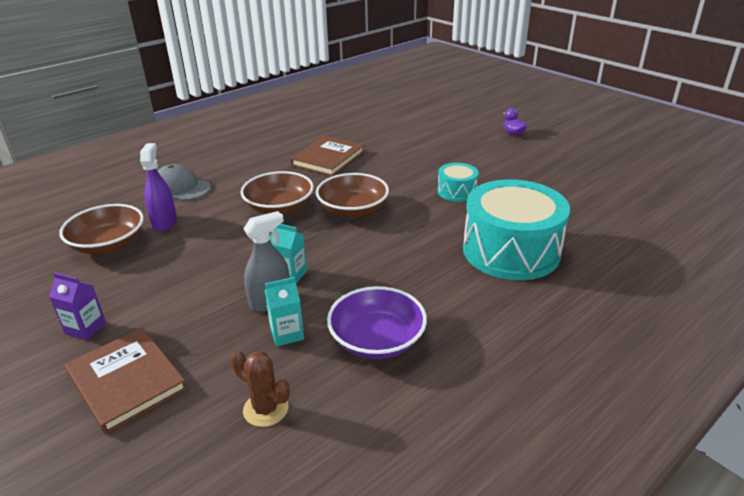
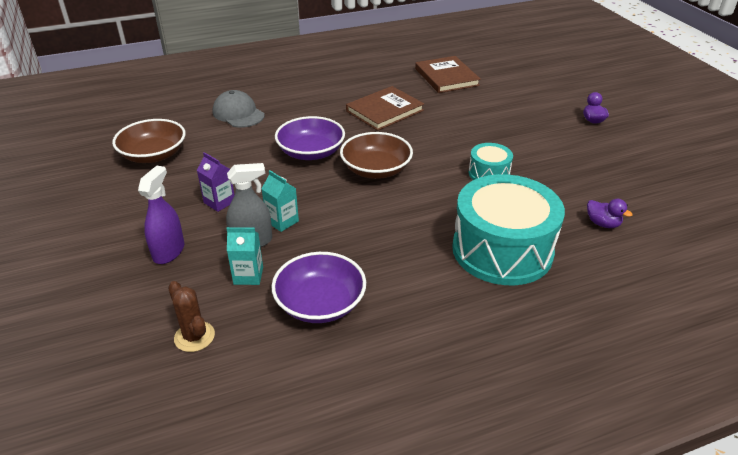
camera: 20 degrees right, 5 degrees up
purple carton [49,272,106,341] -> purple carton moved to [197,152,234,212]
brown book [65,328,187,434] -> brown book moved to [415,56,481,93]
purple spray bottle [140,143,177,232] -> purple spray bottle moved to [138,166,185,264]
brown bowl [241,171,314,215] -> purple bowl [275,116,345,160]
none -> purple duck [587,199,633,228]

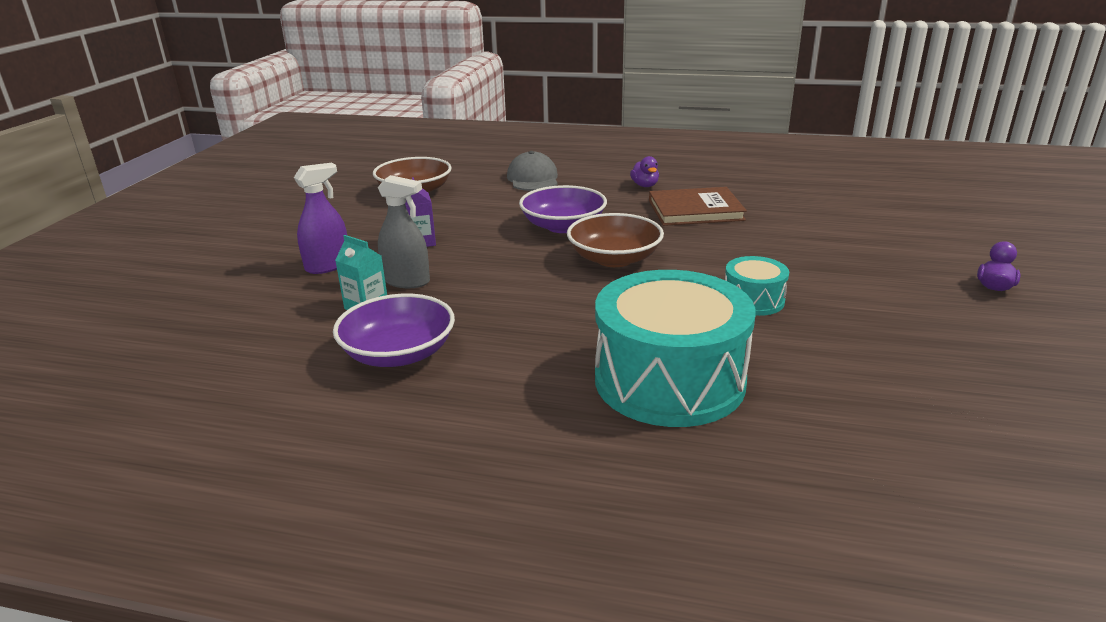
camera: 35 degrees right, 10 degrees down
brown cactus [168,281,215,352] -> none
turquoise carton [261,170,299,232] -> none
brown book [415,56,481,93] -> none
purple duck [587,199,633,228] -> purple duck moved to [630,156,659,187]

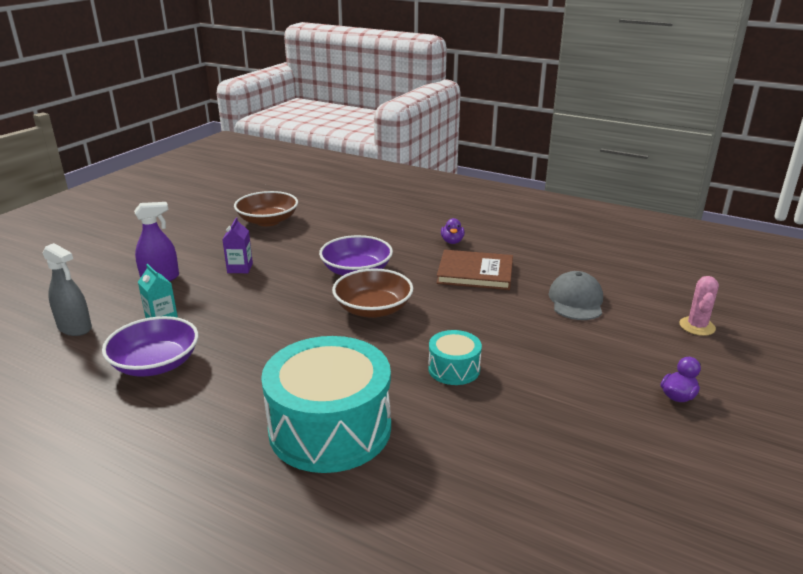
camera: 15 degrees right, 0 degrees up
grey spray bottle [378,175,430,288] -> grey spray bottle moved to [43,243,92,336]
grey cap [507,151,558,191] -> grey cap moved to [548,271,603,320]
none -> pink cactus [679,276,719,336]

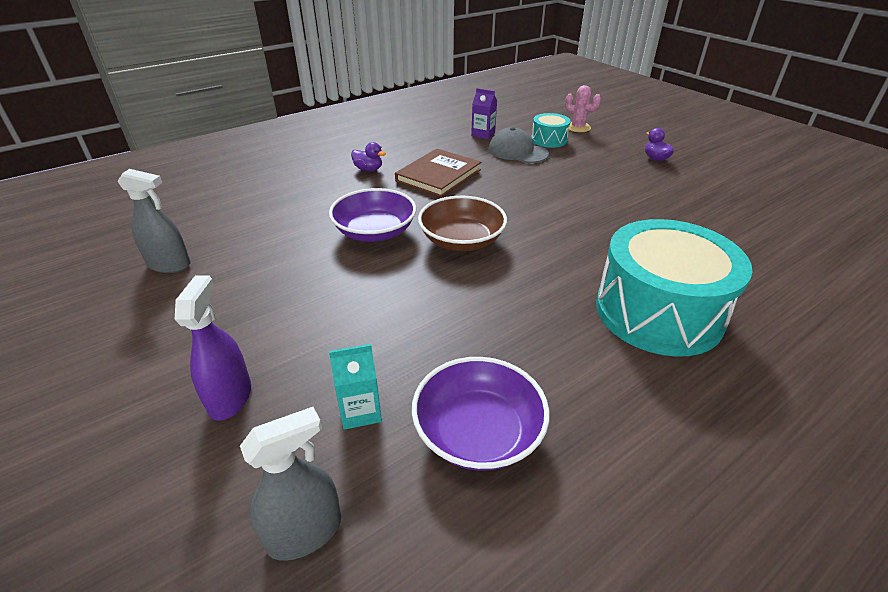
camera: 65 degrees left, 10 degrees up
purple carton [222,217,253,273] -> purple carton moved to [471,88,497,139]
brown bowl [234,191,298,226] -> grey spray bottle [118,169,191,273]
turquoise drum [428,330,482,385] -> turquoise drum moved to [531,113,571,148]

